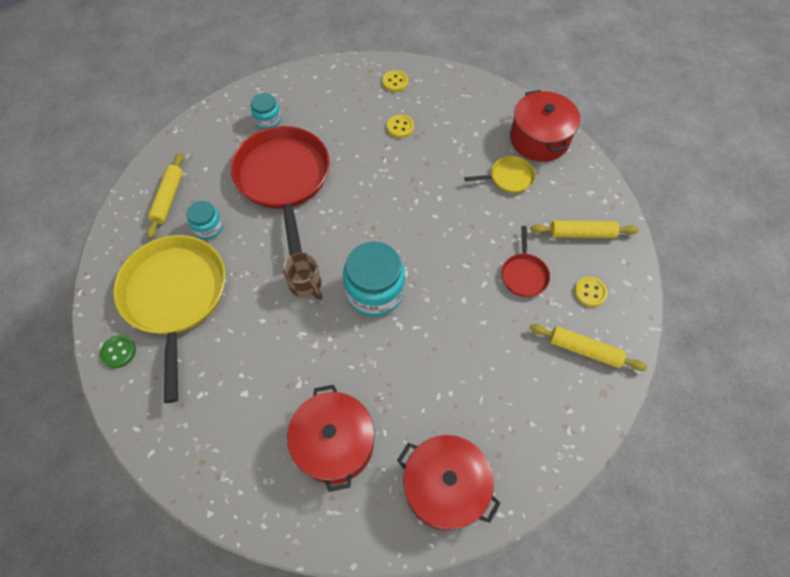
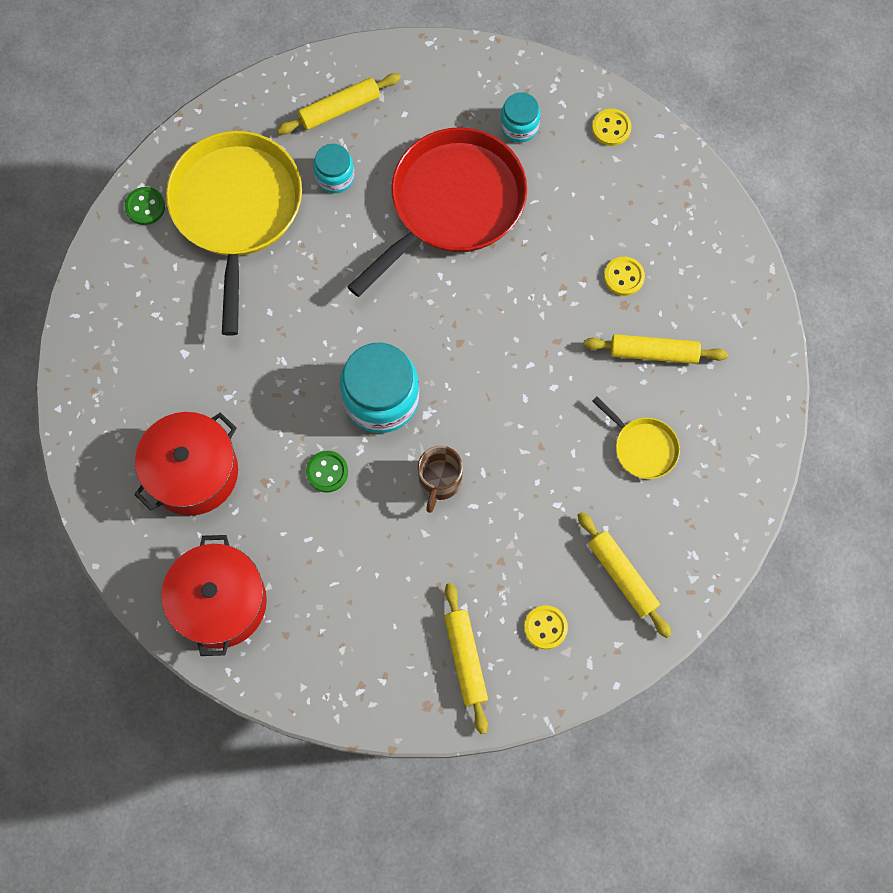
camera: 55 degrees right, 10 degrees up
yellow pan [113,235,225,403] -> yellow pan turned 45 degrees counterclockwise [166,131,302,336]
brown mug [283,252,322,300] -> brown mug moved to [418,446,463,513]
yellow button [382,70,408,92] -> yellow button moved to [592,109,631,146]
red pan [502,226,550,297] -> none
red pot [510,90,580,162] -> none
none -> green button [306,451,348,492]
none -> yellow rolling pin [584,334,728,364]

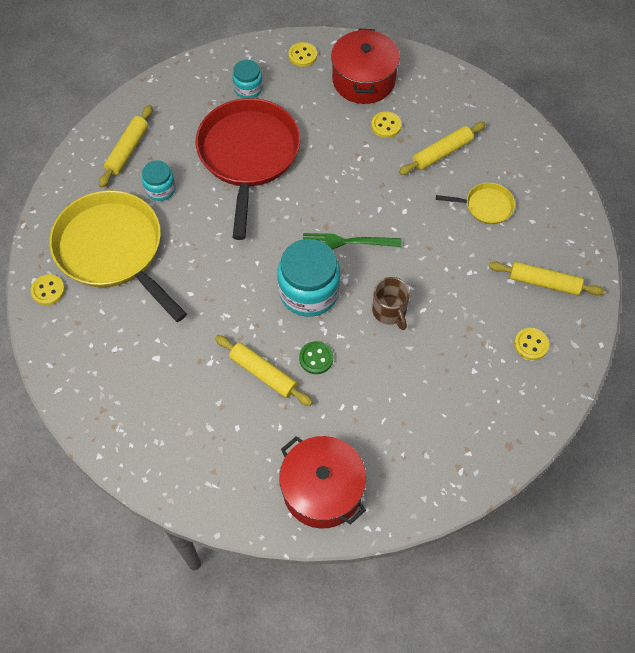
camera: 40 degrees left, 10 degrees down
green button [124,187,165,225] -> yellow button [31,274,65,305]
red pot [134,412,238,516] -> red pot moved to [331,29,400,104]
yellow rolling pin [444,583,488,734] -> yellow rolling pin moved to [215,335,313,406]
none -> green fork [303,233,402,249]

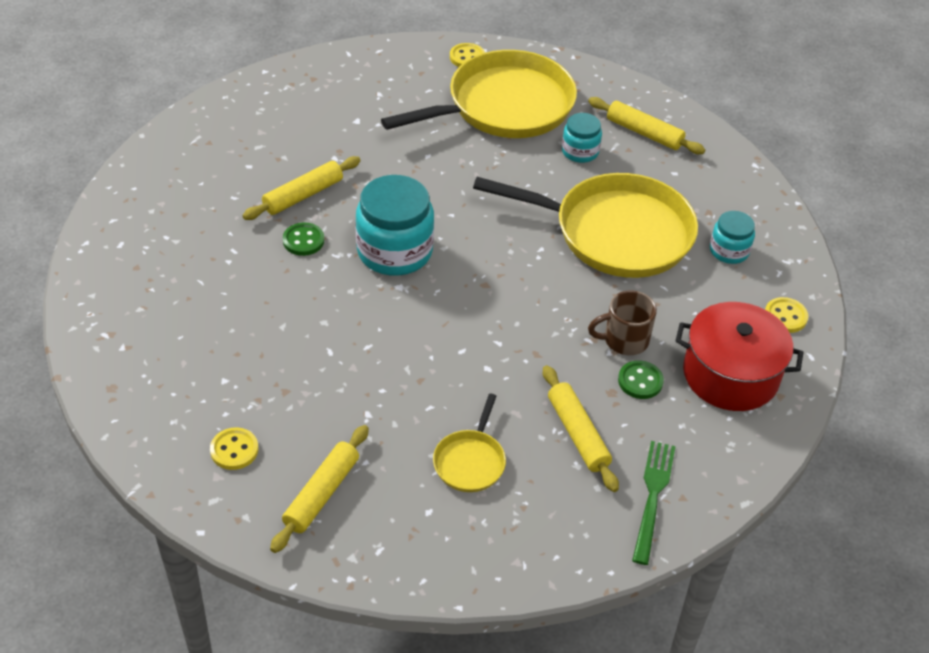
camera: 100 degrees right, 15 degrees down
red pan [196,98,300,240] -> yellow pan [473,173,698,278]
red pot [279,436,366,529] -> none
green fork [303,233,402,249] -> green fork moved to [632,441,676,565]
yellow button [371,111,402,138] -> green button [618,360,664,399]
brown mug [372,277,410,330] -> brown mug moved to [588,290,657,355]

